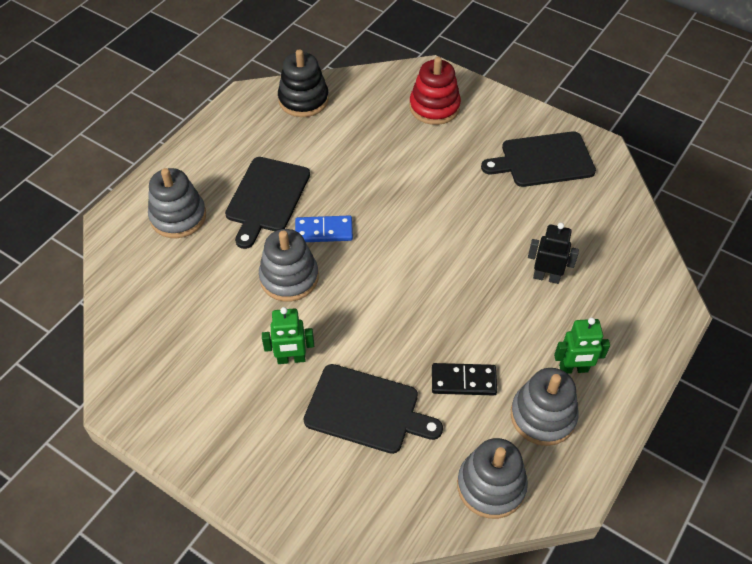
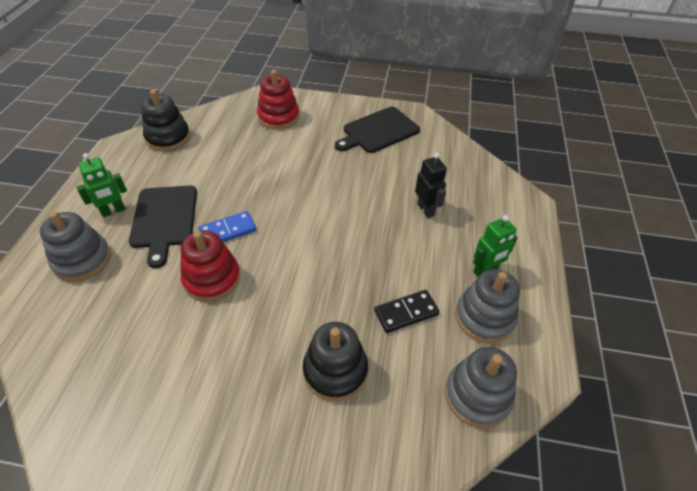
camera: 25 degrees left, 5 degrees down
grey stacking toy [259,229,319,302] -> red stacking toy [181,231,240,302]
green robot [262,307,314,364] -> green robot moved to [77,153,127,217]
black cutting board [303,364,443,454] -> black stacking toy [303,322,368,402]
black robot [528,223,579,284] -> black robot turned 75 degrees clockwise [415,153,447,218]

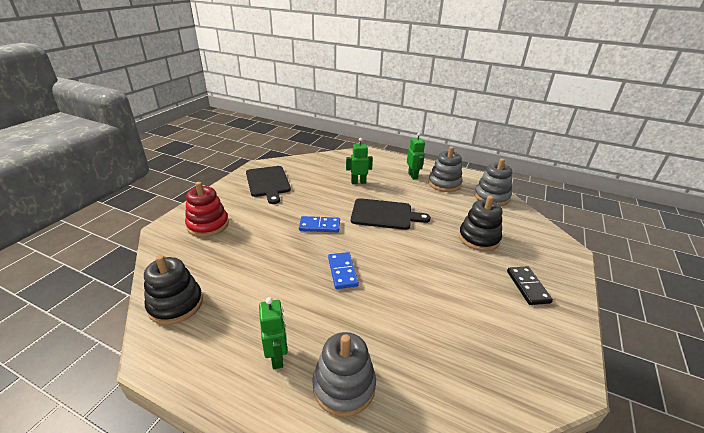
camera: 75 degrees left, 15 degrees down
black cutting board [129,186,197,268] -> black cutting board moved to [351,198,431,230]
red stacking toy [181,231,240,302] -> none
black domino [374,290,440,333] -> black domino moved to [507,266,553,305]
black robot [415,153,447,218] -> green robot [346,138,373,184]
none -> blue domino [299,216,340,232]

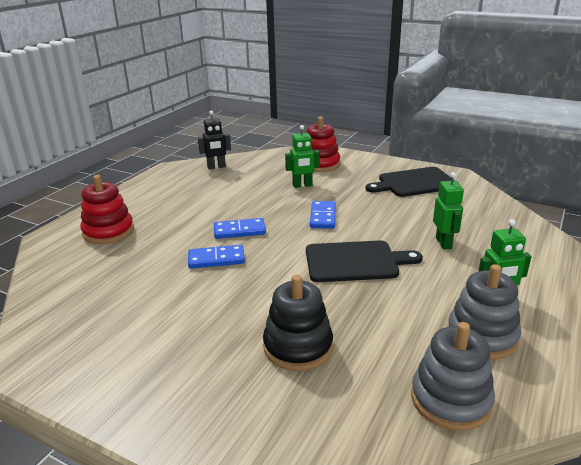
camera: 95 degrees right, 5 degrees down
black stacking toy [144,255,203,325] -> black robot [198,111,231,169]
green robot [259,297,288,369] -> green robot moved to [285,125,320,188]
grey stacking toy [312,332,376,417] -> red stacking toy [80,175,134,244]
black cutting board [351,198,431,230] -> black cutting board turned 105 degrees counterclockwise [306,240,423,282]
black domino [507,266,553,305] -> none
none -> blue domino [188,245,245,269]

